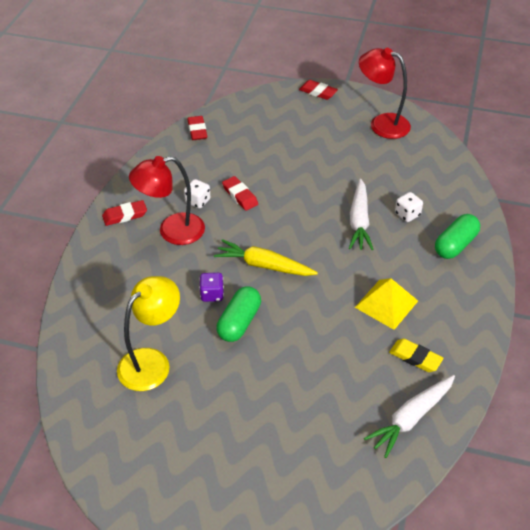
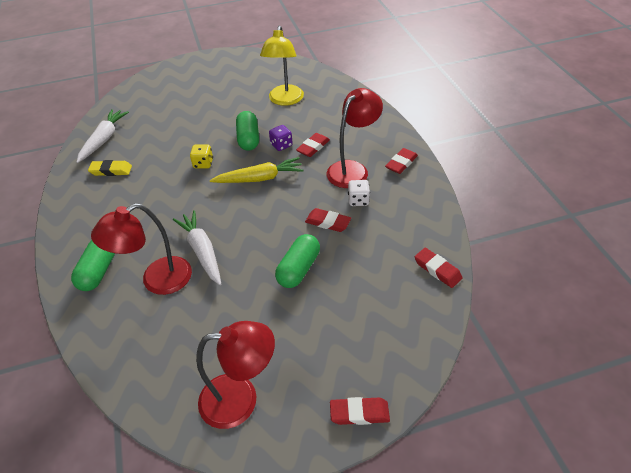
camera: 150 degrees right, 0 degrees up
yellow pyramid [355,278,418,330] -> none
white dice [395,192,423,222] -> red lamp [91,203,192,295]
none -> yellow dice [190,144,213,168]
none -> green capsule [275,234,320,288]
none -> red eraser [296,133,330,157]

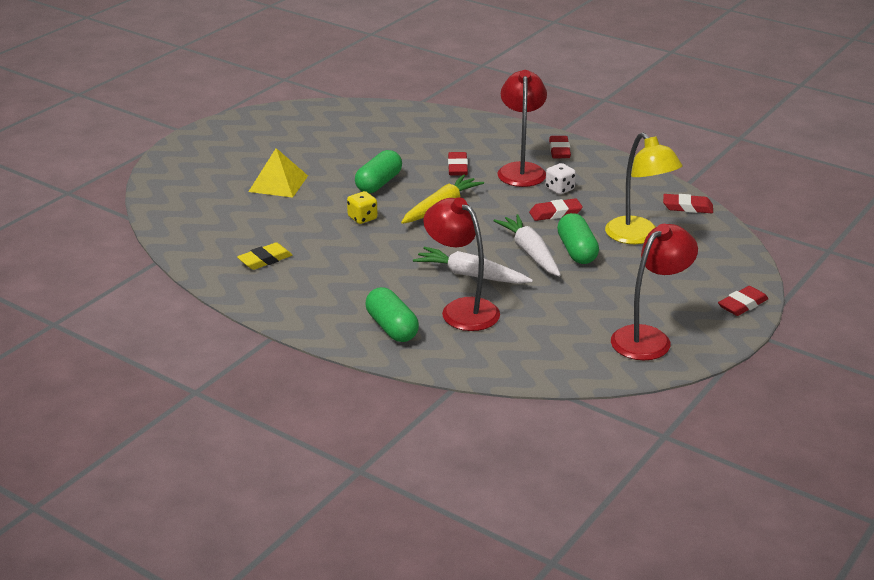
camera: 40 degrees left, 15 degrees down
white carrot [77,109,129,163] -> white carrot moved to [494,214,561,276]
red lamp [91,203,192,295] -> red lamp turned 120 degrees clockwise [423,197,500,331]
green capsule [236,111,259,151] -> green capsule turned 75 degrees clockwise [355,150,402,193]
yellow lamp [260,25,304,106] -> yellow lamp moved to [605,132,682,244]
purple dice [269,125,293,151] -> none
none -> yellow pyramid [248,148,308,198]

